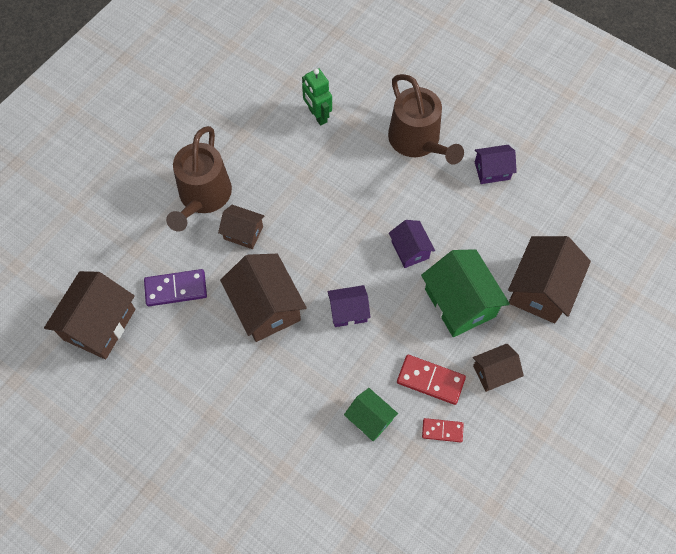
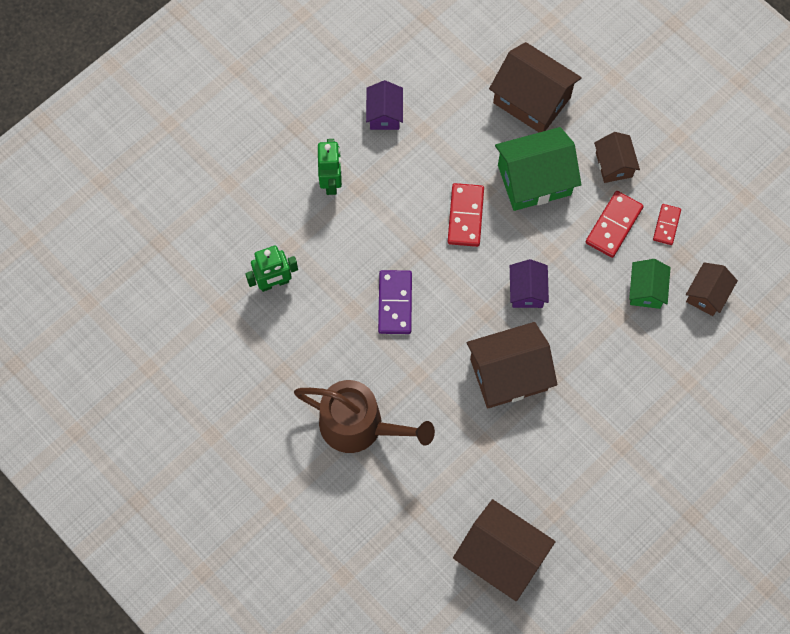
camera: 80 degrees left, 5 degrees up
purple domino [144,269,207,306] -> purple domino moved to [378,270,412,334]
brown house [218,205,264,249] -> brown house moved to [686,262,738,316]
green house [344,388,398,442] -> green house turned 45 degrees counterclockwise [629,259,671,309]
brown watering can [388,74,464,164] -> green robot [318,139,342,195]
purple house [389,220,435,268] -> red domino [448,183,484,247]

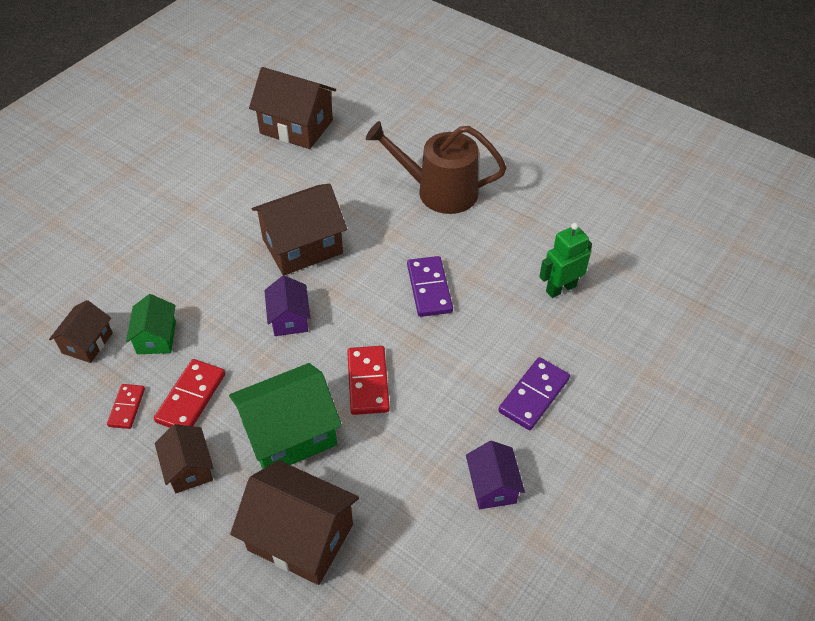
camera: 170 degrees right, 20 degrees down
green robot [318,139,342,195] -> purple domino [498,357,570,430]

